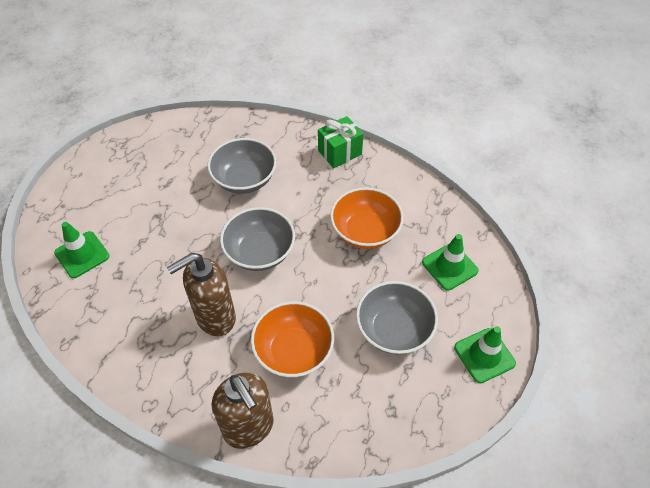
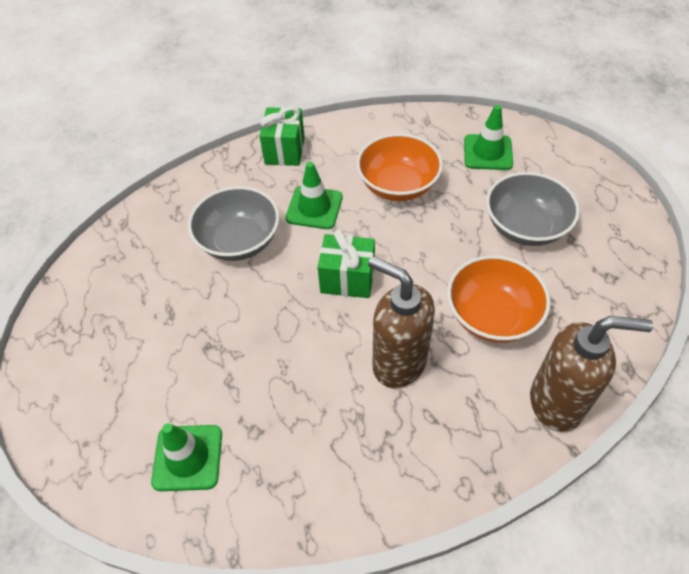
camera: 50 degrees left, 0 degrees up
brown soap dispenser [167,253,236,336] -> brown soap dispenser turned 120 degrees clockwise [368,256,435,388]
grey bowl [220,207,295,271] -> green gift [317,229,375,298]
green traffic cone [454,326,516,383] -> green traffic cone moved to [285,162,343,229]

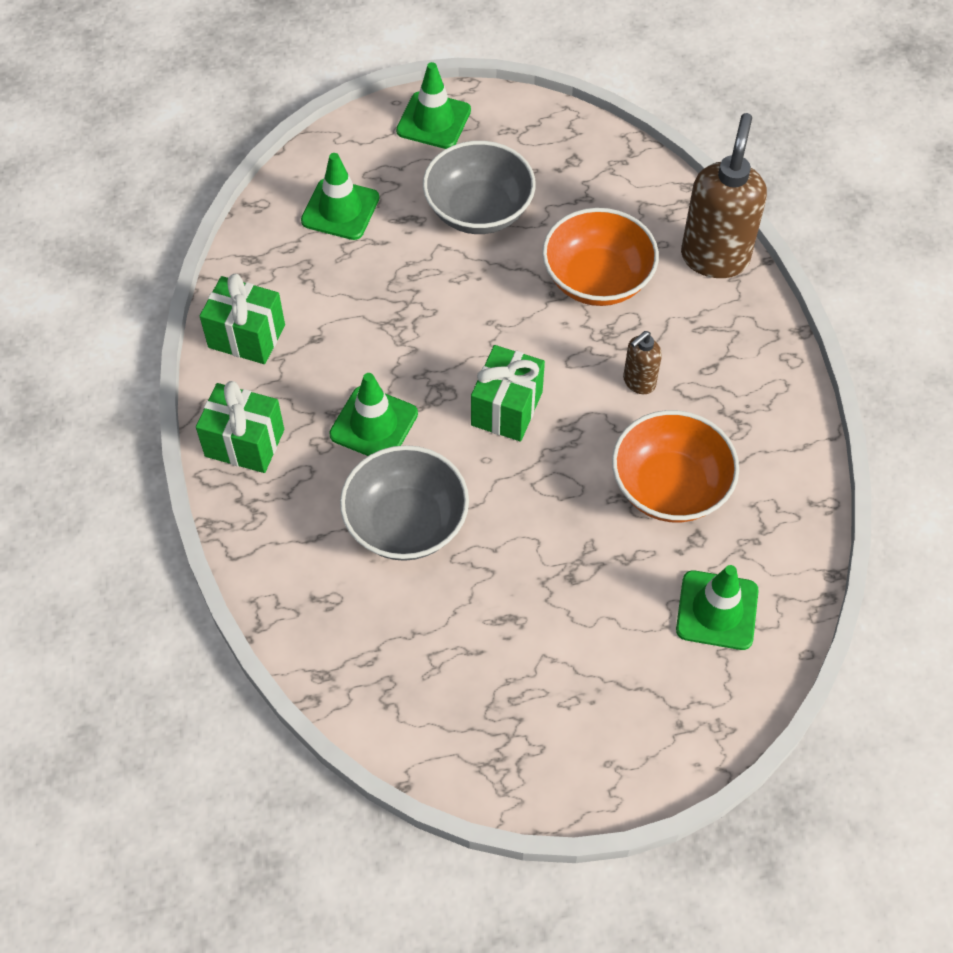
camera: 80 degrees left, 5 degrees up
orange bowl [356,133,443,201] -> orange bowl moved to [612,410,739,522]
brown soap dispenser [368,256,435,388] -> brown soap dispenser [623,331,662,394], size x0.50
none -> green gift [200,273,285,364]
none -> green traffic cone [396,62,471,149]

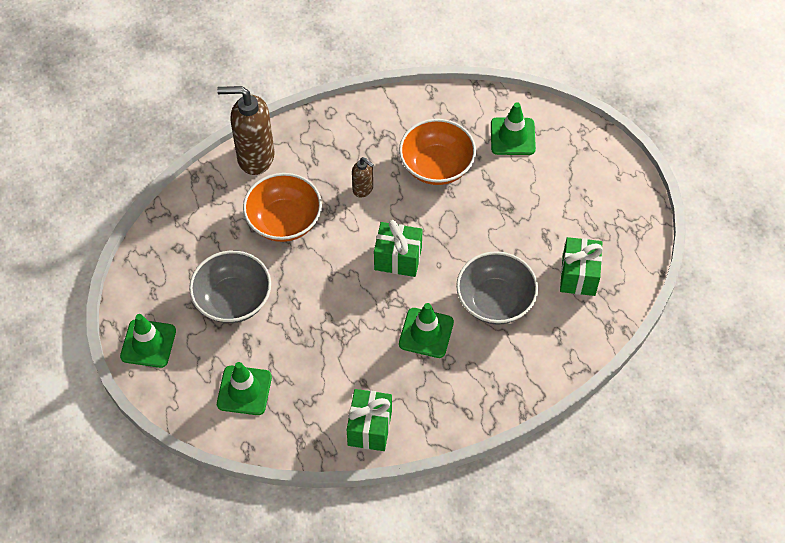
camera: 100 degrees left, 0 degrees up
green gift [196,381,284,473] -> green gift moved to [560,237,603,296]

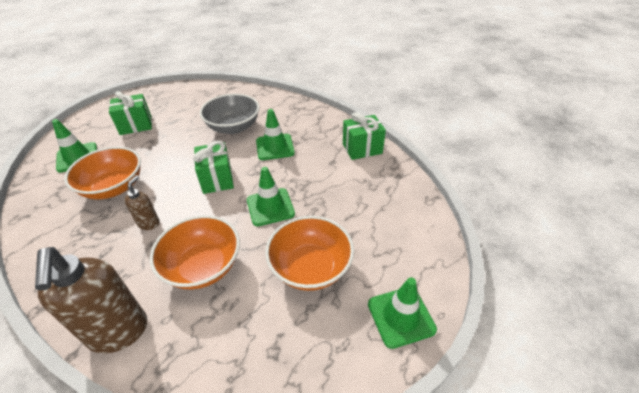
camera: 115 degrees left, 15 degrees down
grey bowl [189,250,271,323] -> orange bowl [265,216,354,291]
green traffic cone [217,362,272,415] -> green traffic cone moved to [247,167,295,226]
green gift [560,237,603,296] -> green gift moved to [109,91,152,135]

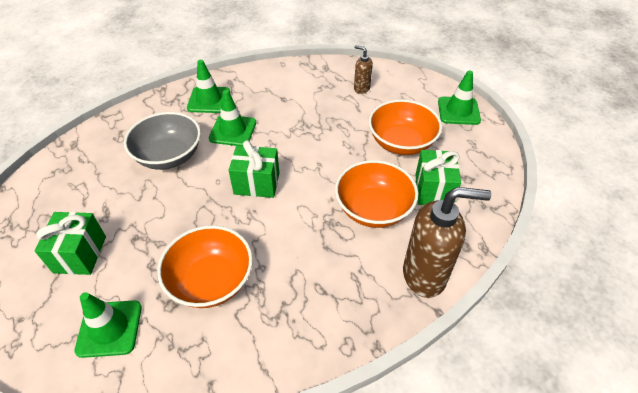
camera: 70 degrees left, 5 degrees up
brown soap dispenser [124,175,160,230] -> brown soap dispenser moved to [354,45,373,94]
green traffic cone [247,167,295,226] -> green traffic cone moved to [187,60,230,113]
green gift [343,112,386,160] -> green gift moved to [415,150,461,205]

